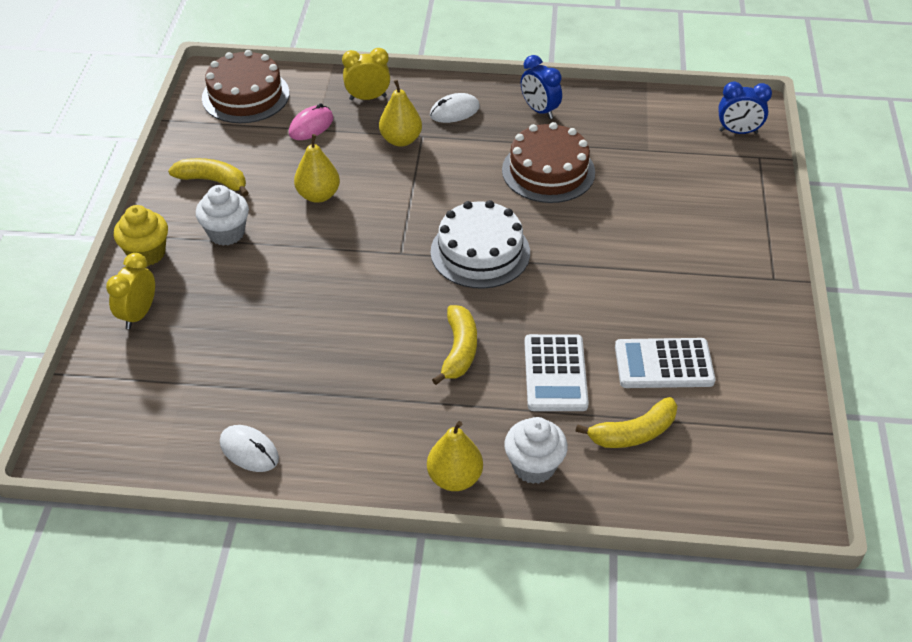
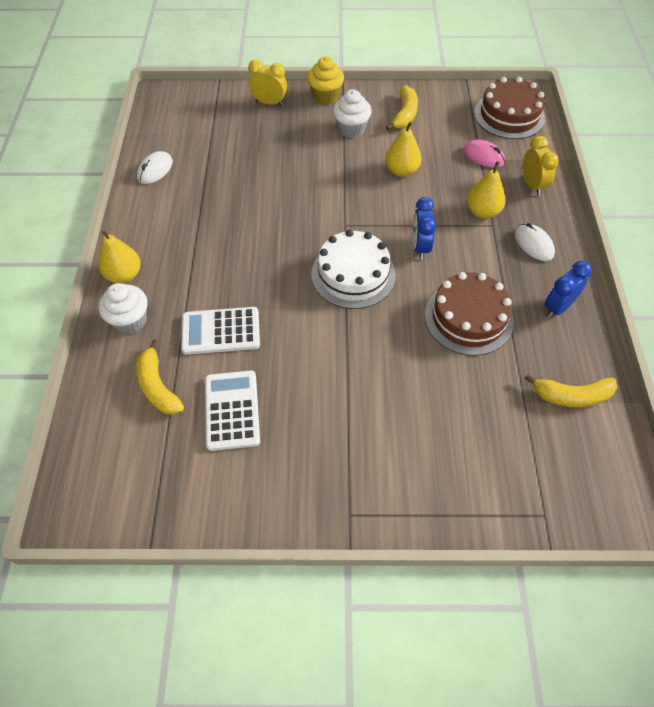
camera: 85 degrees right, 10 degrees up
yellow banana [432,305,477,385] -> yellow banana moved to [524,374,617,407]
blue clock [718,82,772,134] -> blue clock moved to [412,197,437,260]

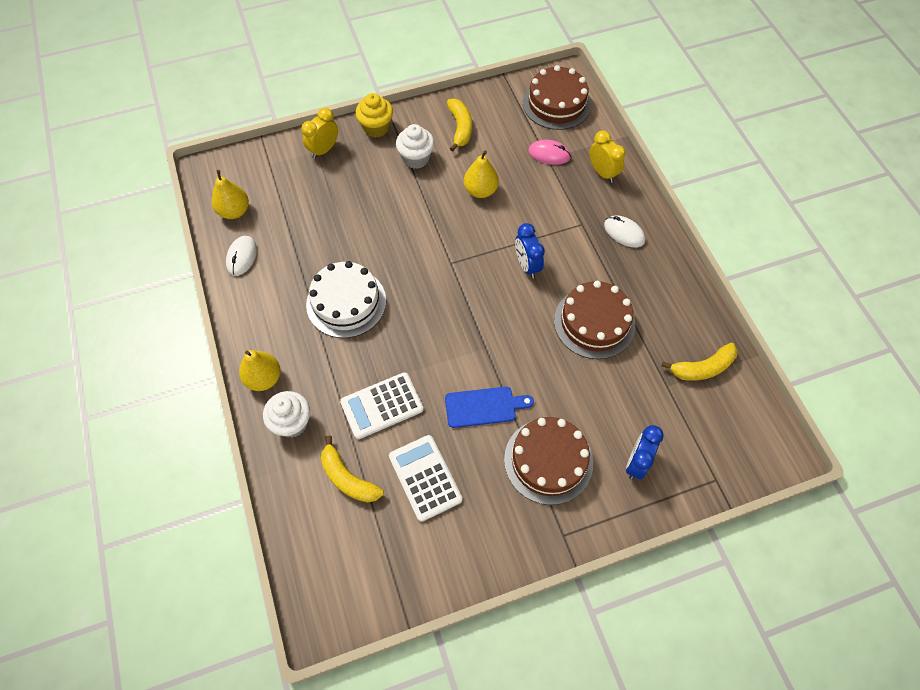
camera: 20 degrees left, 5 degrees up
yellow clock [248,60,287,106] -> yellow clock turned 45 degrees counterclockwise [301,108,338,159]
white cake [311,230,396,309] -> white cake moved to [306,261,386,338]
yellow pear [467,161,506,219] -> yellow pear moved to [212,170,249,219]
blue clock [544,261,592,318] -> blue clock moved to [626,425,664,479]
none -> blue cutting board [445,387,534,428]
none -> brown cake [504,417,593,505]

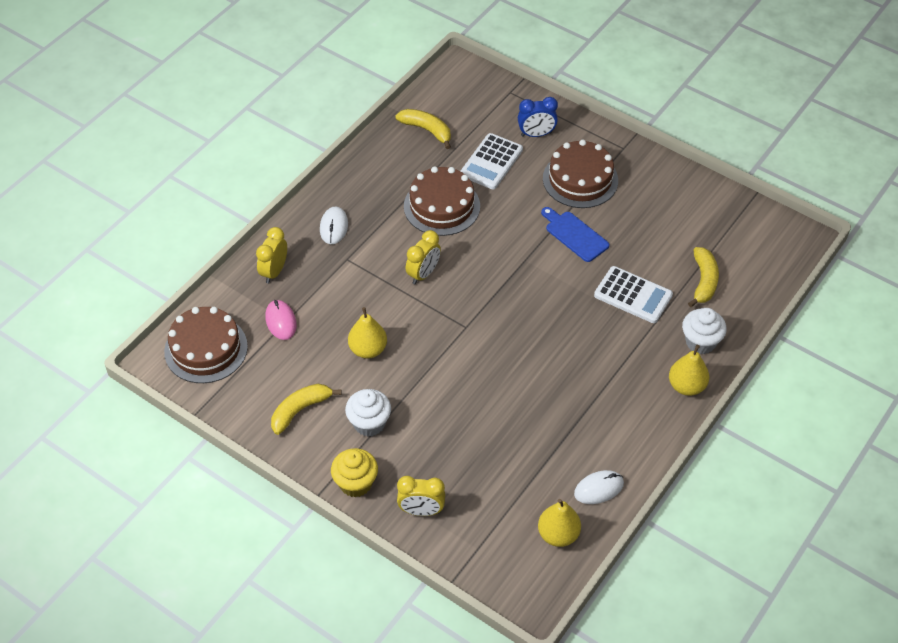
camera: 125 degrees left, 10 degrees down
white cake [306,261,386,338] -> none
white calculator [389,435,462,522] -> white calculator moved to [460,133,523,189]
blue clock [515,223,545,278] -> yellow clock [405,230,441,284]

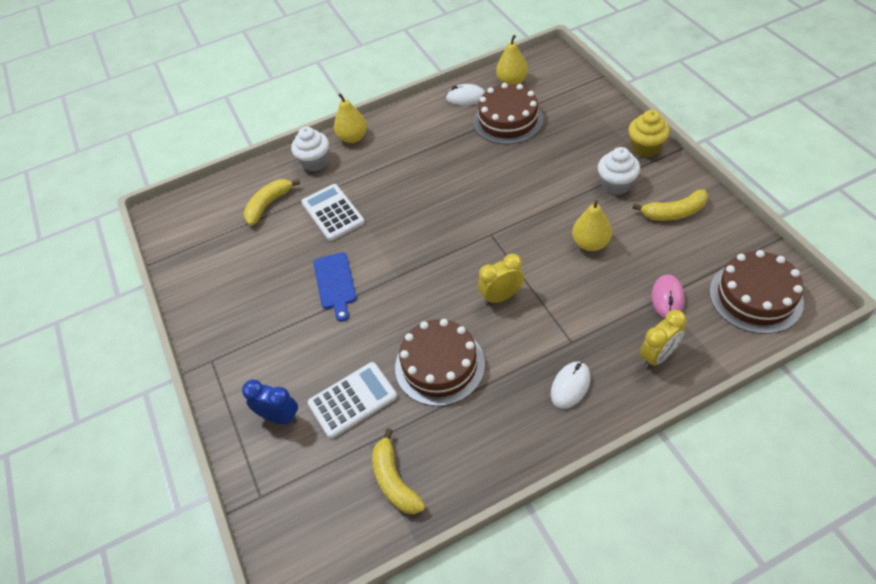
camera: 145 degrees left, 0 degrees up
yellow clock [397,476,445,516] -> none
brown cake [543,140,618,208] -> brown cake moved to [473,83,544,144]

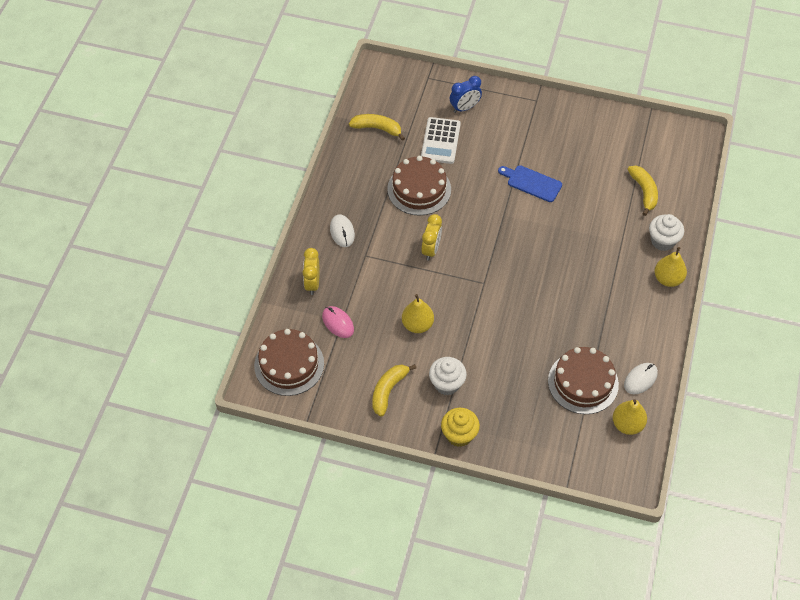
camera: 125 degrees right, 5 degrees up
white calculator [301,184,365,241] -> none

